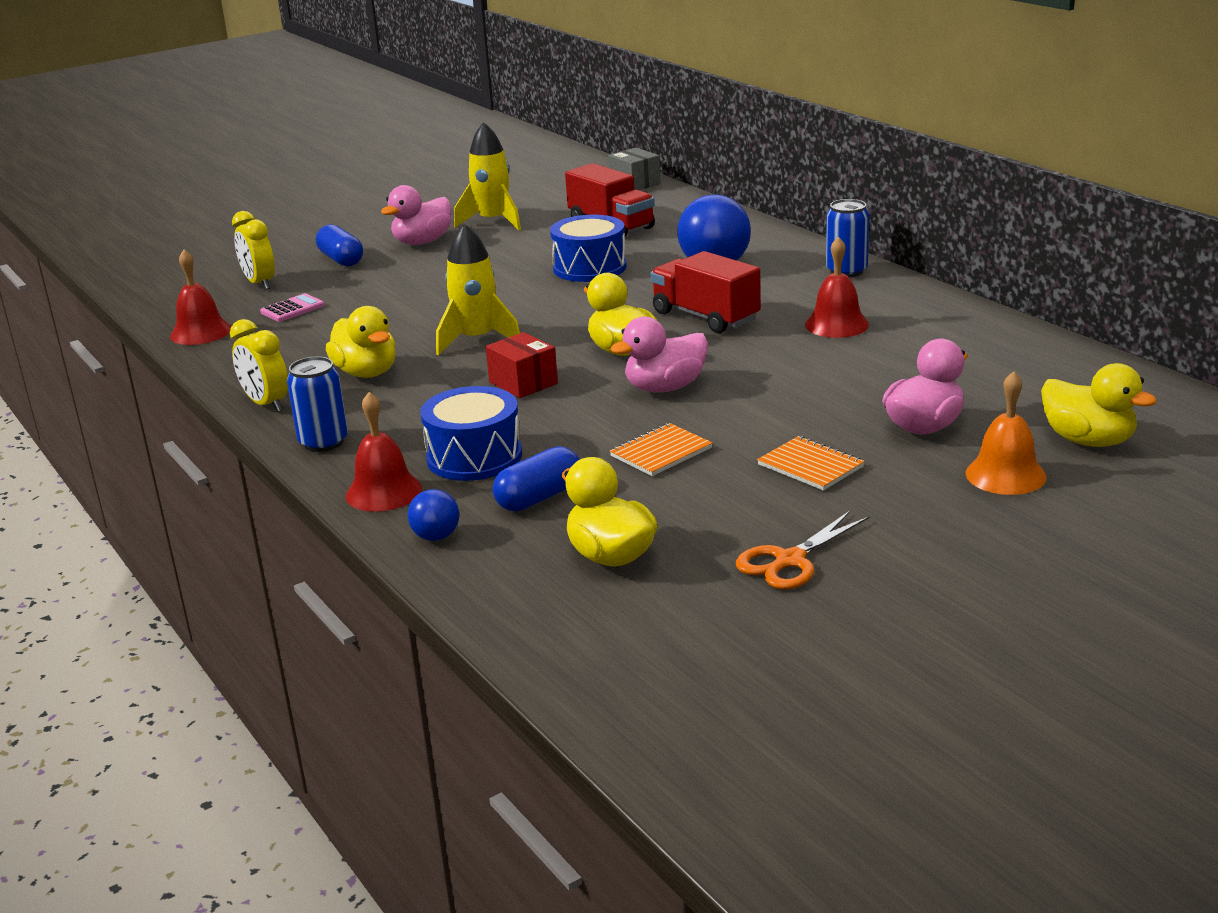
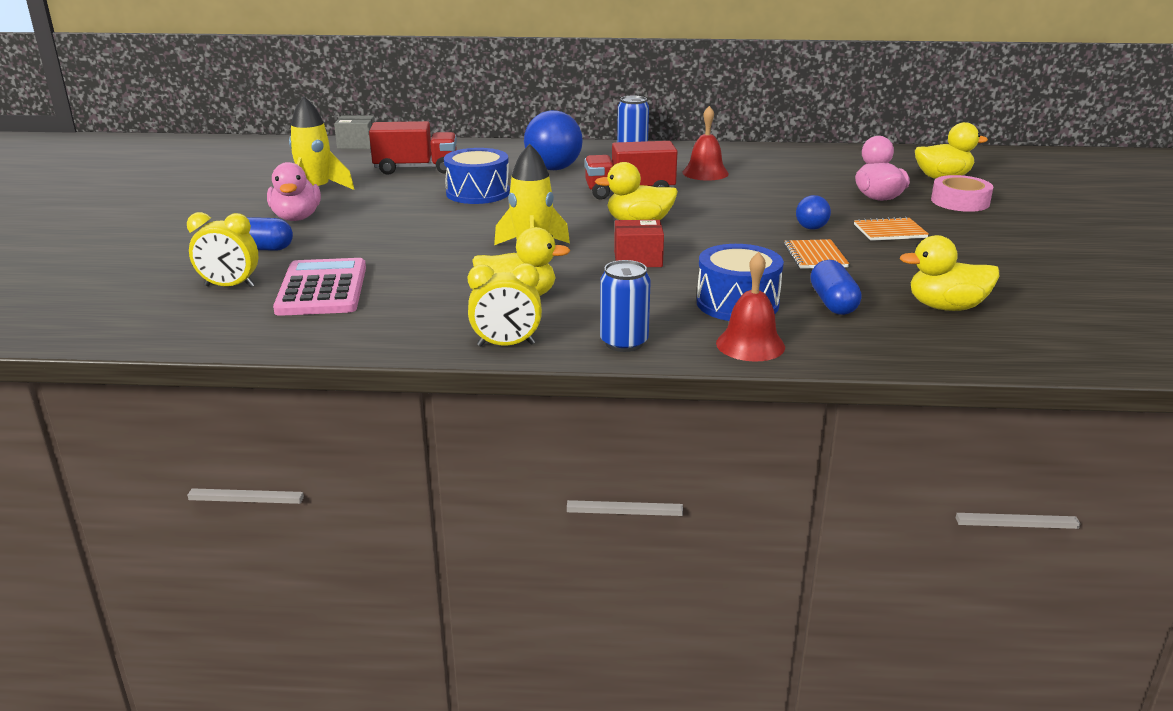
camera: 55 degrees left, 0 degrees up
red bell [170,249,231,345] -> none
pink calculator [260,293,325,322] -> pink calculator [273,258,366,316], size x2.01
blue ball [408,489,459,541] -> blue ball moved to [796,195,831,230]
pink duck [610,316,708,392] -> none
orange scissors [736,511,870,589] -> none
orange bell [965,371,1046,495] -> pink tape [931,175,993,212]

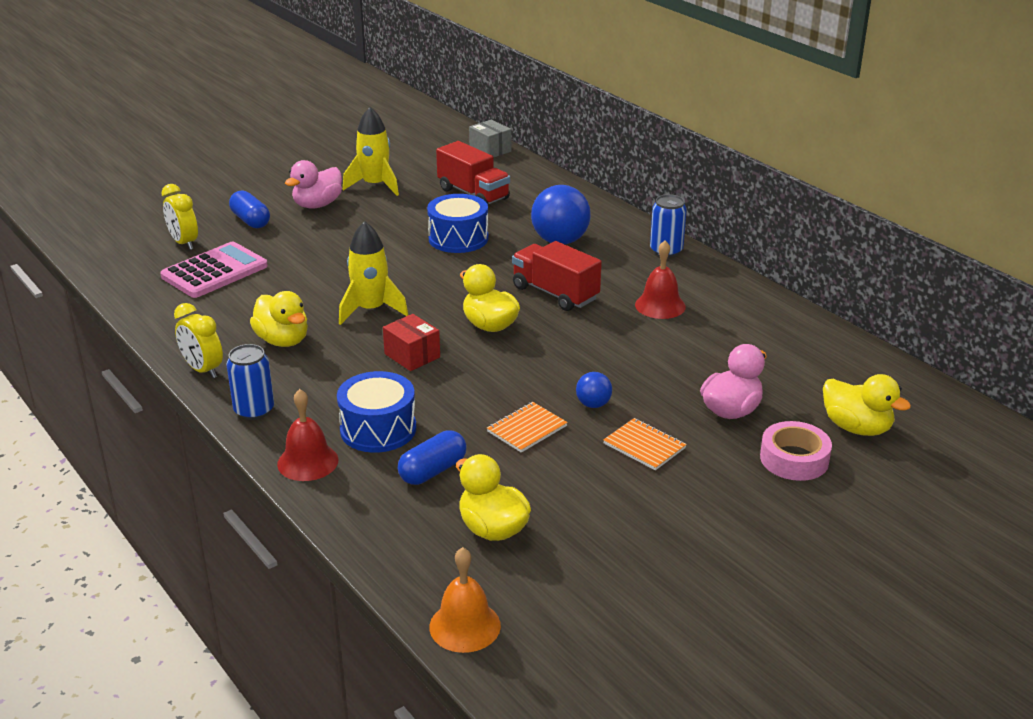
camera: 50 degrees right, 5 degrees up
none -> orange bell [429,547,501,653]

